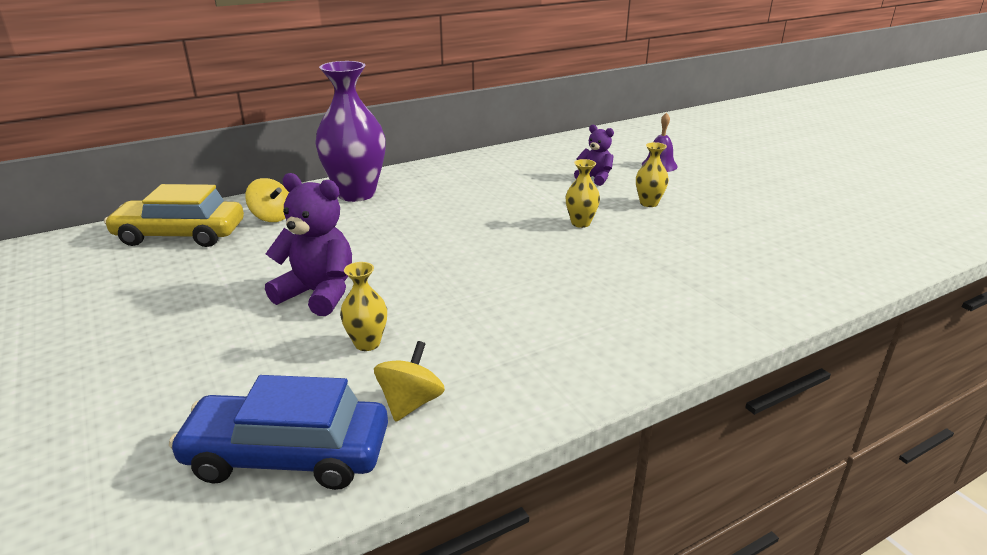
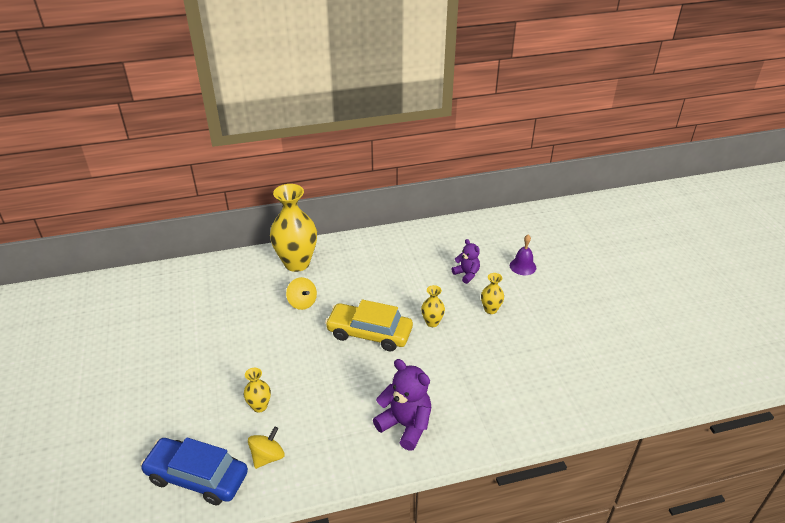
camera: 15 degrees right, 10 degrees up
yellow car [104,184,244,247] -> yellow car moved to [325,300,413,351]
yellow spinning top [245,178,289,222] -> yellow spinning top moved to [286,277,317,310]
purple teddy bear [265,173,352,316] -> purple teddy bear moved to [373,359,431,451]
purple vase [315,61,386,202] -> yellow vase [270,184,317,272]

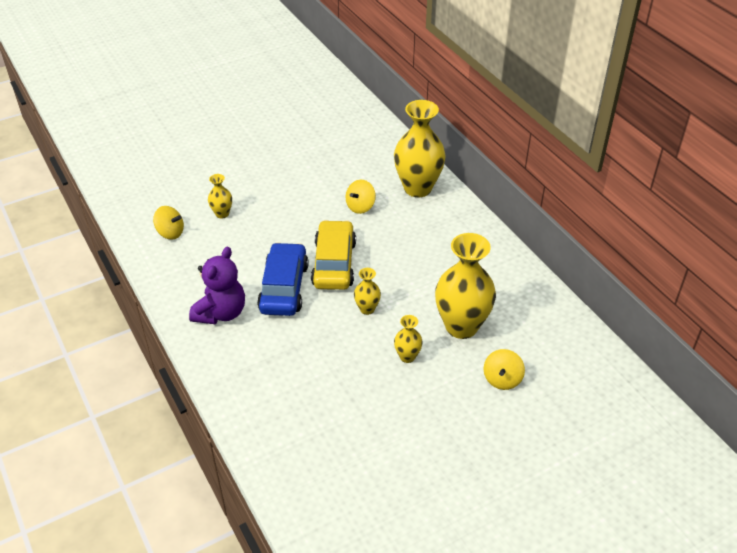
camera: 75 degrees right, 5 degrees up
blue car [140,437,248,505] -> blue car moved to [257,242,309,316]
purple teddy bear [452,239,480,284] -> yellow vase [435,233,496,339]
purple bell [510,235,536,275] -> yellow spinning top [484,349,525,390]

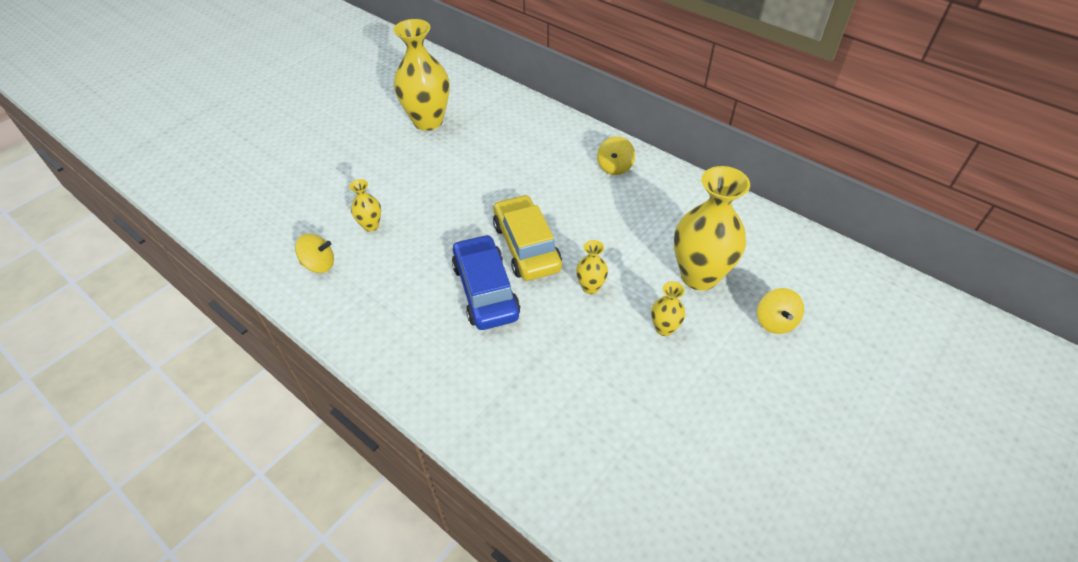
camera: 20 degrees left, 5 degrees up
purple teddy bear [189,247,245,324] -> none
yellow spinning top [346,180,376,214] -> yellow spinning top moved to [597,136,635,175]
yellow vase [394,100,446,197] -> yellow vase moved to [393,19,450,131]

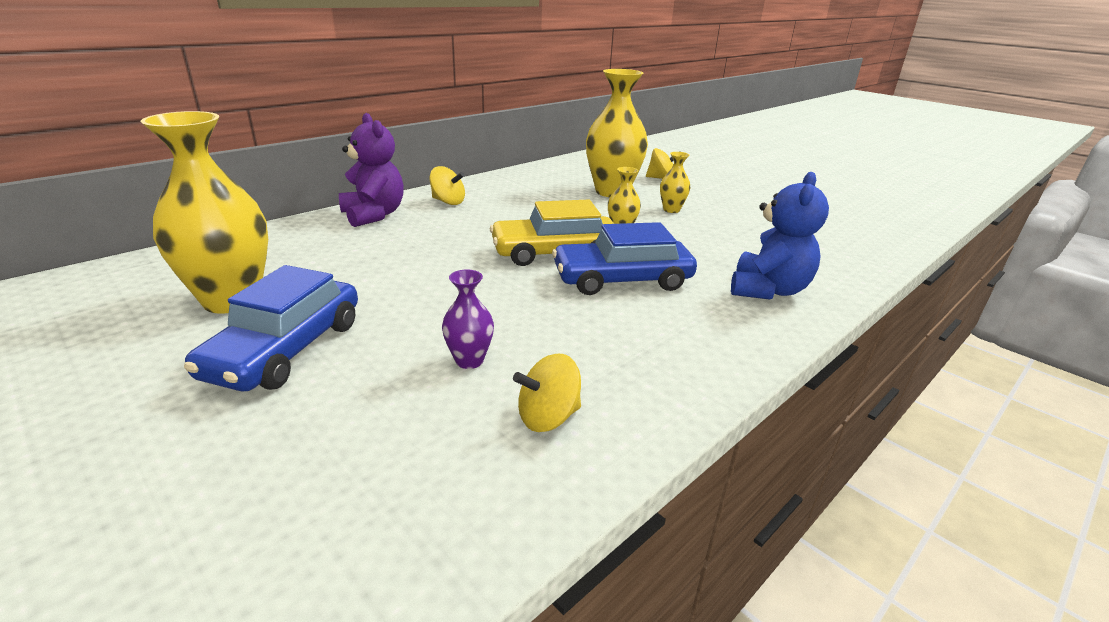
camera: 85 degrees left, 20 degrees down
yellow spinning top [295,234,334,273] -> yellow spinning top turned 120 degrees counterclockwise [513,354,581,432]
yellow vase [349,179,381,232] -> purple vase [442,270,494,369]
none -> blue car [184,265,358,391]
none -> purple teddy bear [339,113,404,227]
none -> blue teddy bear [731,172,829,300]

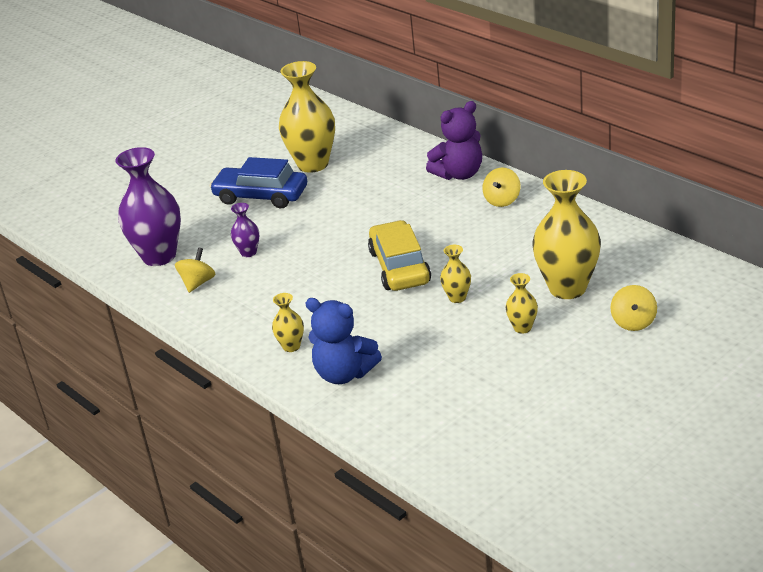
camera: 95 degrees right, 5 degrees up
yellow spinning top [513,354,581,432] -> yellow spinning top turned 45 degrees clockwise [175,248,216,293]
blue car [552,222,697,295] -> none
none -> purple vase [115,147,181,266]
none -> yellow vase [272,293,304,352]

